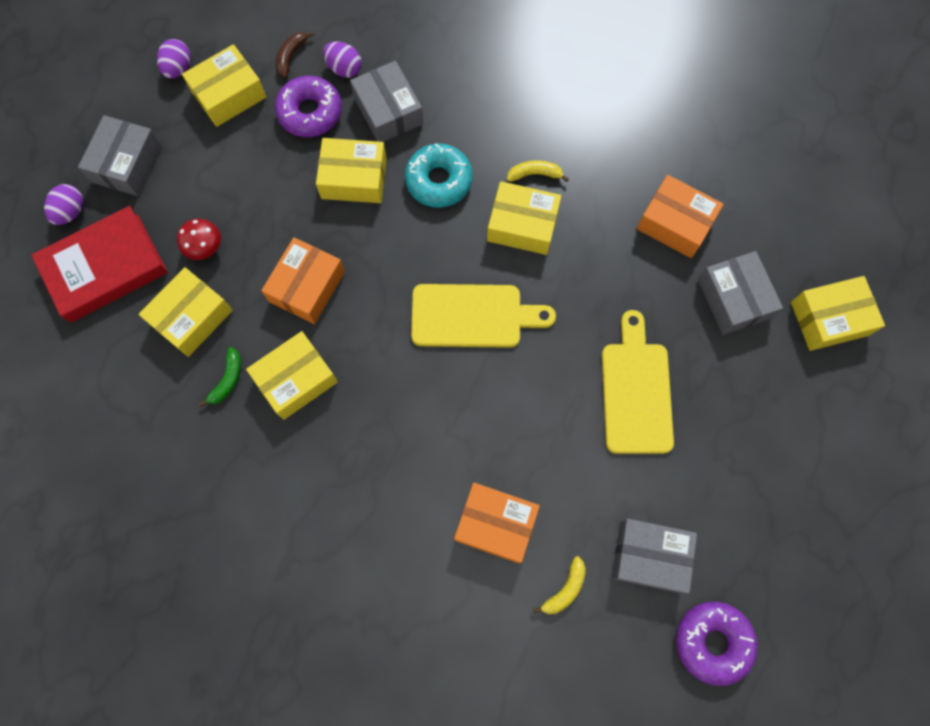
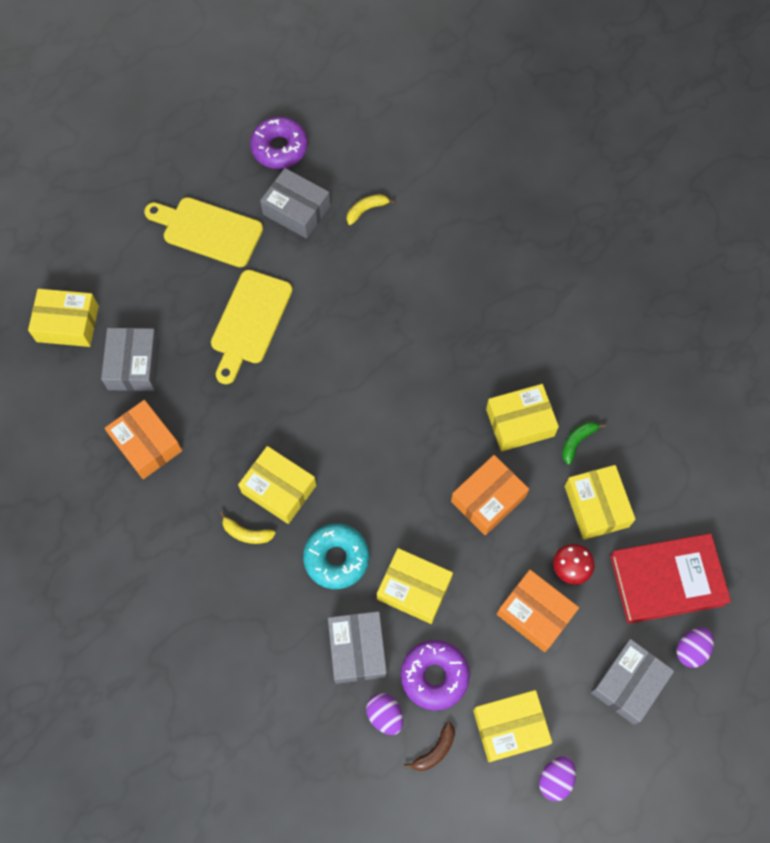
camera: 160 degrees left, 5 degrees down
yellow box [139,267,233,357] -> yellow box turned 75 degrees counterclockwise [565,465,636,540]
yellow cutting board [411,284,556,348] -> yellow cutting board moved to [144,197,263,267]
orange box [454,483,540,563] -> orange box moved to [497,570,579,652]

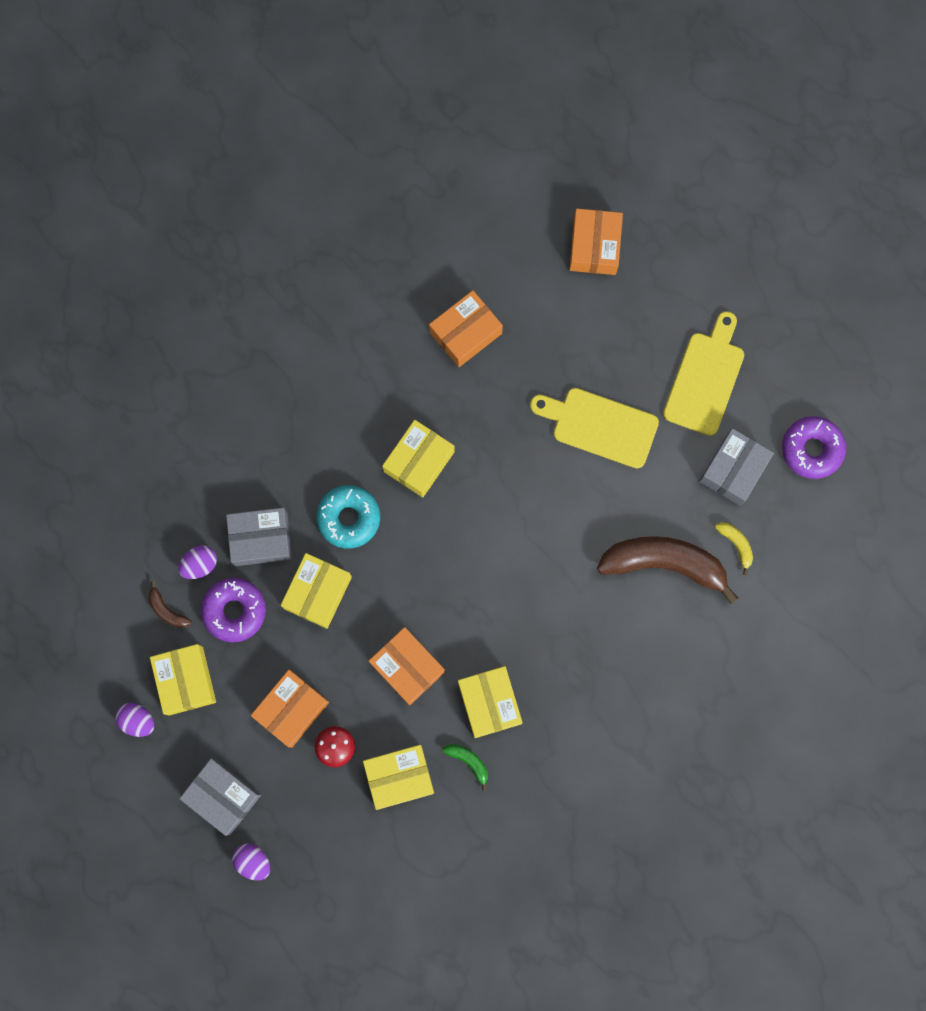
camera: 90 degrees right, 10 degrees up
yellow box [28,289,99,347] -> orange box [569,209,623,275]
grey box [101,328,159,391] -> none
yellow banana [220,512,276,544] -> none
red book [610,533,731,624] -> none
none -> brown banana [597,536,738,604]

